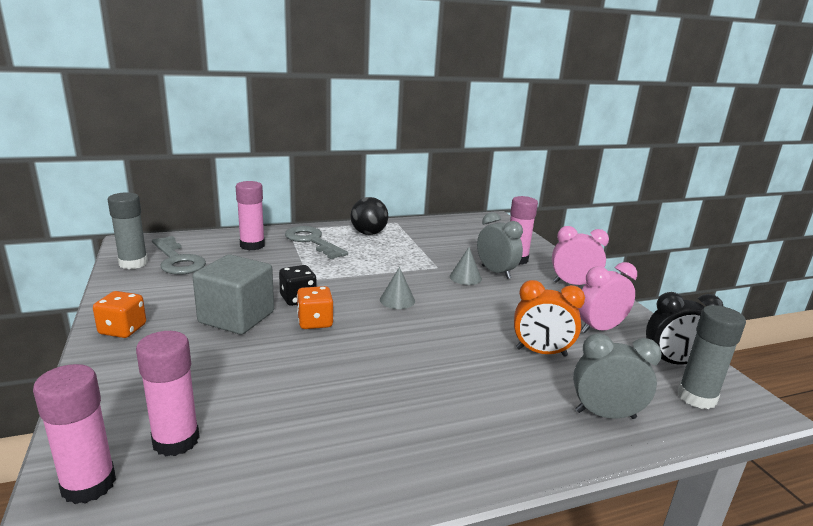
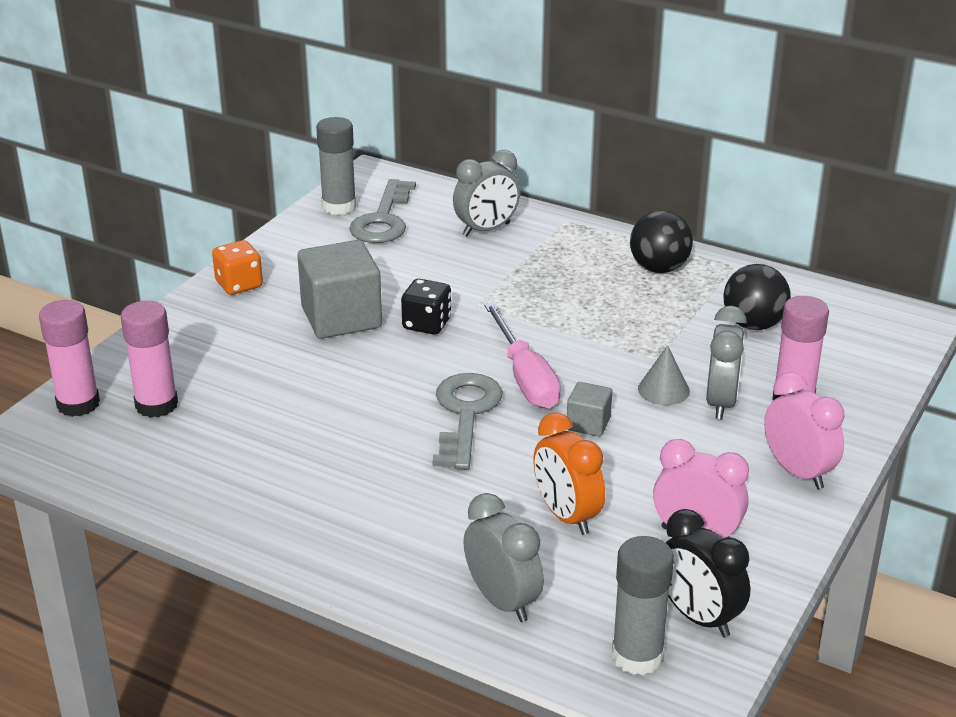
camera: 50 degrees right, 10 degrees up
pink glue stick [235,181,265,250] -> grey clock [453,150,520,236]
grey key [285,226,348,259] -> grey key moved to [433,373,503,469]
orange dice [297,286,334,329] -> none
grey cone [380,267,415,309] -> pink screwdriver [484,303,561,409]
none -> grey cube [567,382,612,437]
none -> black ball [723,264,791,330]

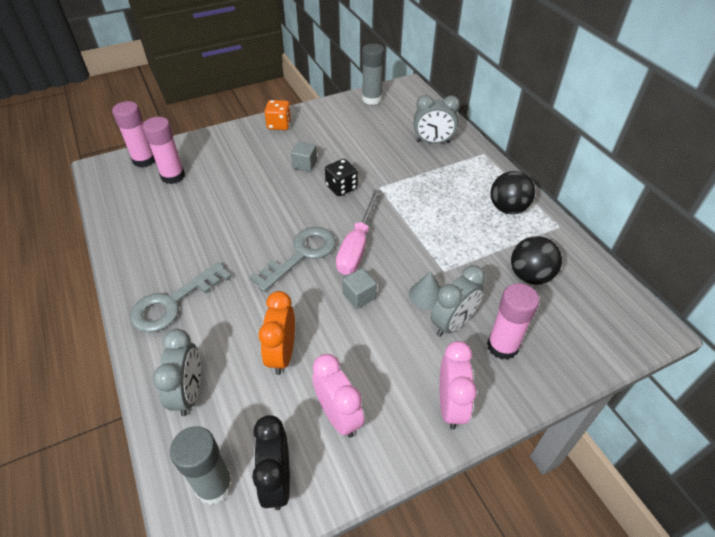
camera: 35 degrees right, 15 degrees up
grey cube [297,240,382,339] -> grey cube [291,142,317,172], size x0.49
grey key [349,179,416,243] -> grey key moved to [130,262,232,332]

